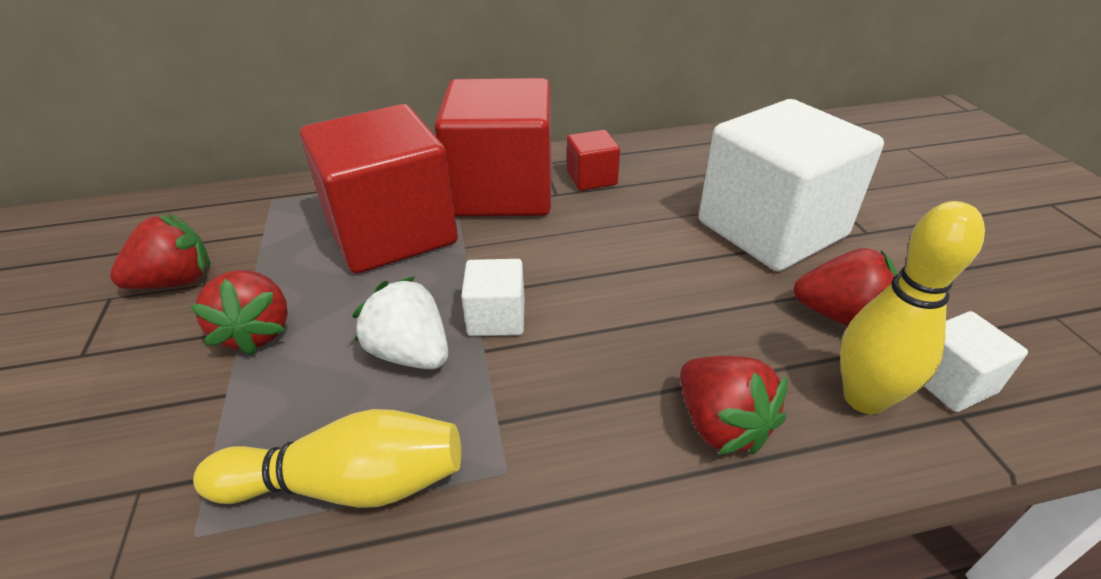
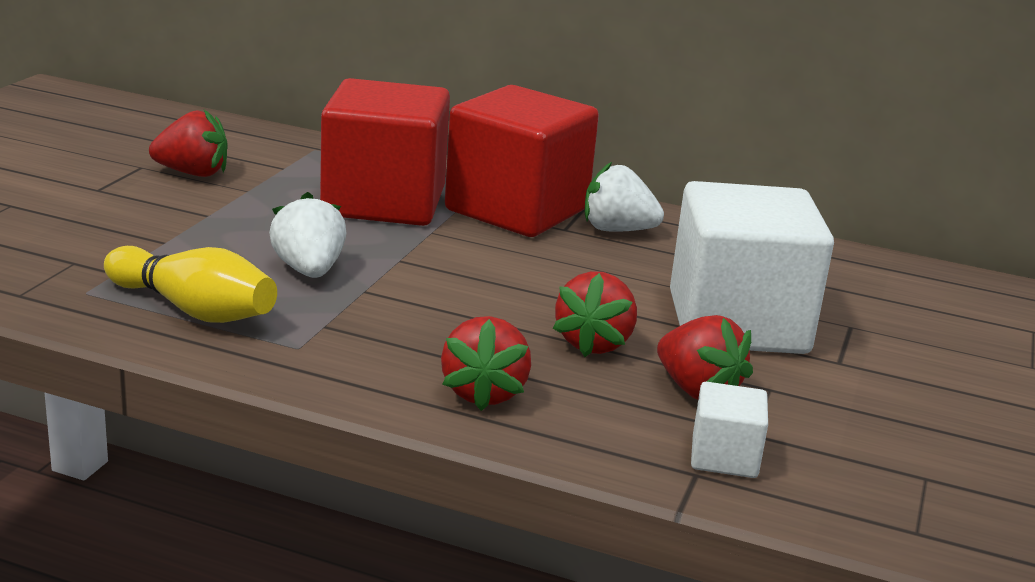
camera: 30 degrees right, 15 degrees down
red strawberry [190,270,288,356] -> red strawberry moved to [552,271,637,357]
white cube [461,259,525,336] -> none
red cube [567,130,620,191] -> white strawberry [585,162,664,232]
yellow bowling pin [840,201,985,414] -> none

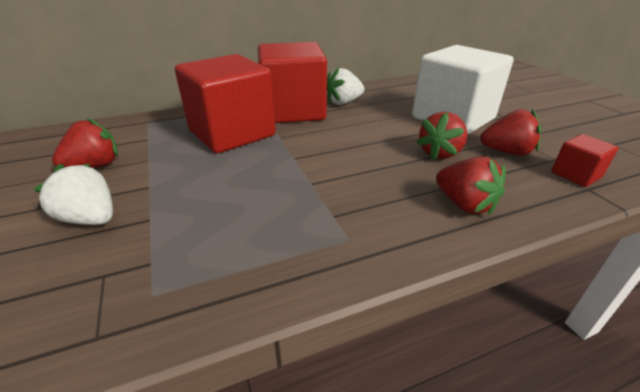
camera: 40 degrees left, 10 degrees up
yellow bowling pin [104,246,277,323] -> none
white strawberry [269,192,346,278] -> white strawberry moved to [33,164,113,225]
red strawberry [552,271,637,357] -> red strawberry turned 60 degrees clockwise [416,112,467,160]
white cube [691,382,768,478] -> red cube [551,134,618,187]

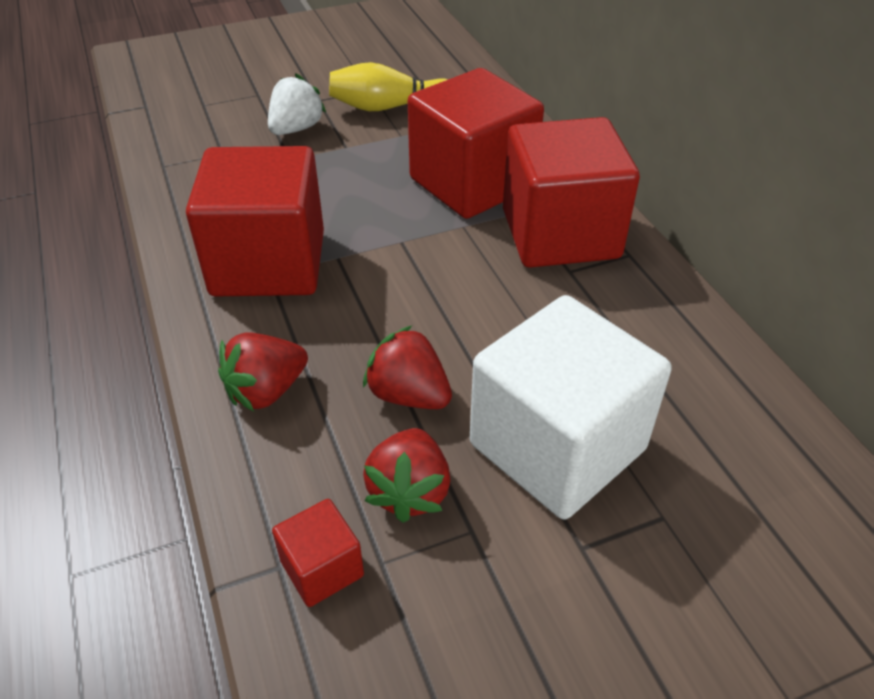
camera: 90 degrees right, 10 degrees up
red strawberry [52,118,118,168] -> yellow bowling pin [329,62,448,111]
white strawberry [327,68,364,105] -> none
none -> red cube [186,146,324,296]

